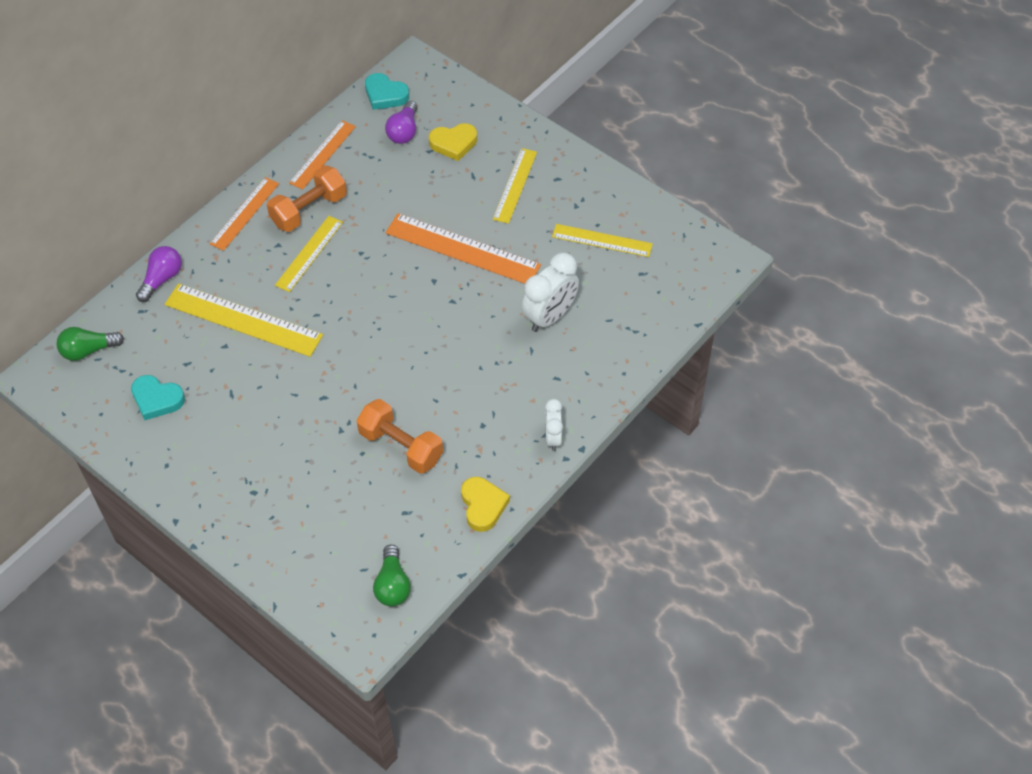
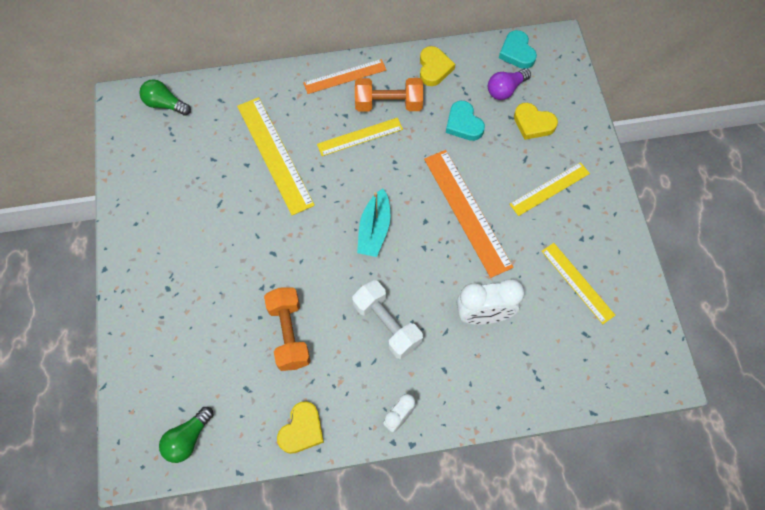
camera: 40 degrees right, 10 degrees up
turquoise heart [131,375,185,420] -> turquoise heart moved to [446,101,485,141]
purple light bulb [136,246,182,302] -> none
orange ruler [289,120,356,190] -> yellow heart [420,46,455,86]
none -> white dumbbell [352,280,423,359]
none -> turquoise boat [357,188,390,257]

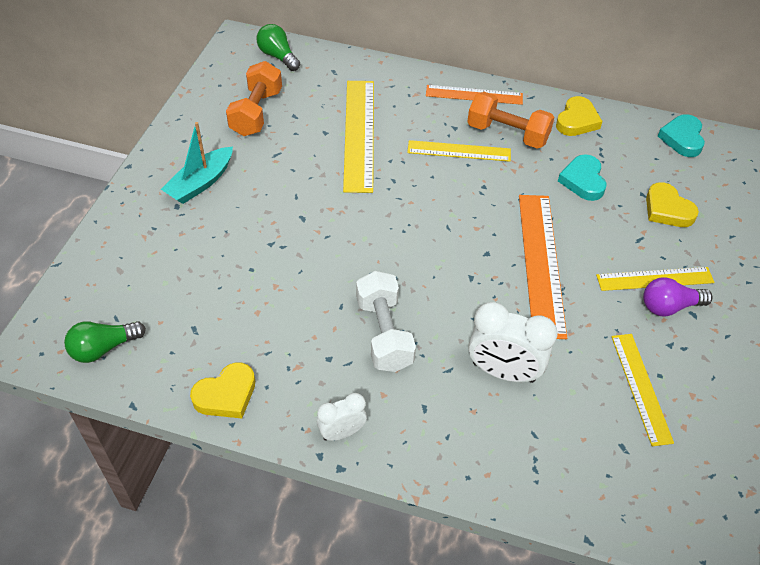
camera: 25 degrees right, 15 degrees down
orange dumbbell [264,288,310,371] -> orange dumbbell moved to [226,61,282,136]
turquoise boat [357,188,390,257] -> turquoise boat moved to [161,122,233,204]
purple light bulb [488,68,531,100] -> purple light bulb moved to [643,277,713,316]

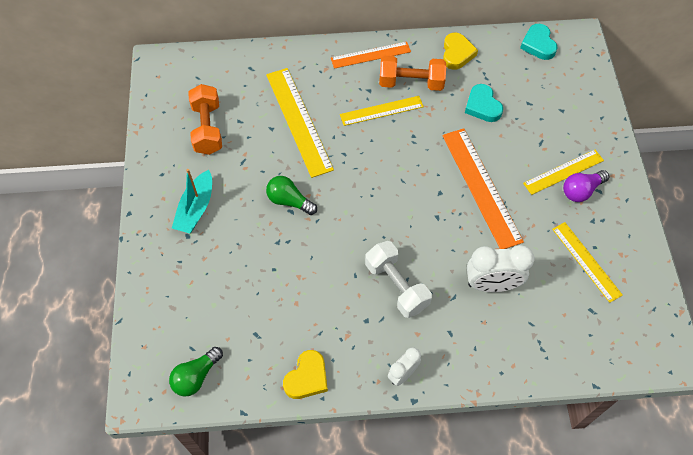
camera: 20 degrees left, 10 degrees up
green light bulb [257,24,300,71] -> green light bulb moved to [266,176,317,215]
yellow heart [646,182,699,227] -> none

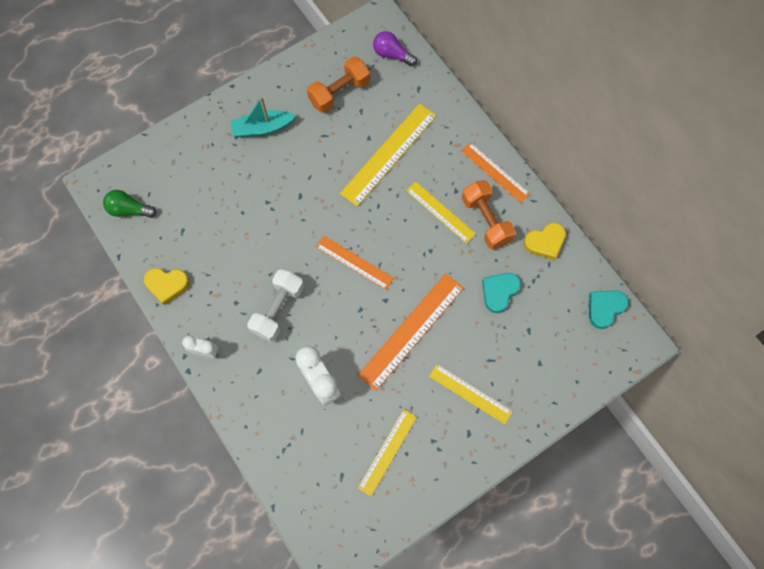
camera: 60 degrees right, 10 degrees up
green light bulb [266,176,317,215] -> none
purple light bulb [563,170,609,202] -> purple light bulb moved to [373,31,417,66]
none -> orange ruler [316,236,394,290]

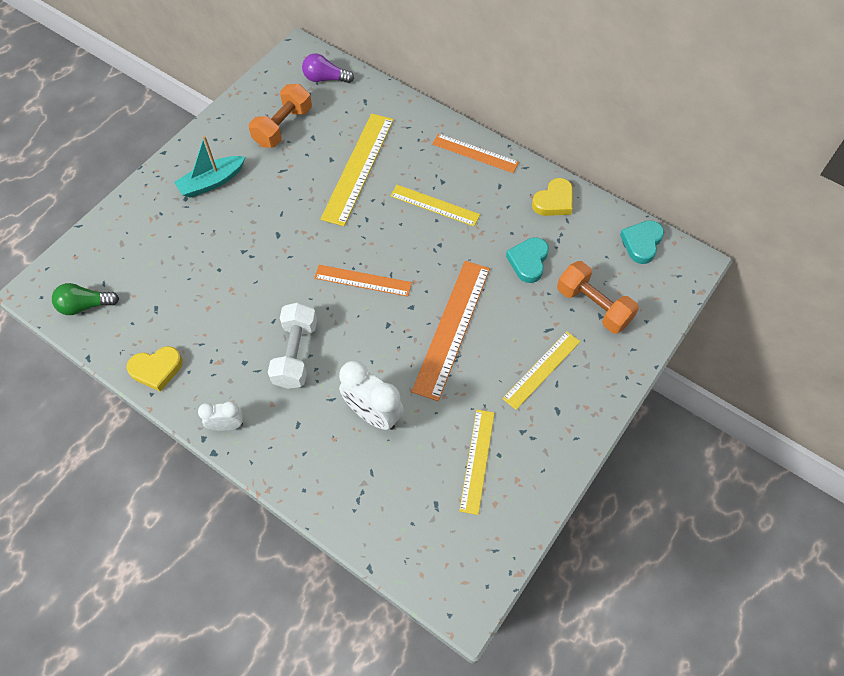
camera: 20 degrees left, 10 degrees down
yellow ruler [429,364,513,424] -> yellow ruler turned 60 degrees counterclockwise [502,331,580,410]
orange dumbbell [462,180,516,249] -> orange dumbbell moved to [557,261,639,334]

